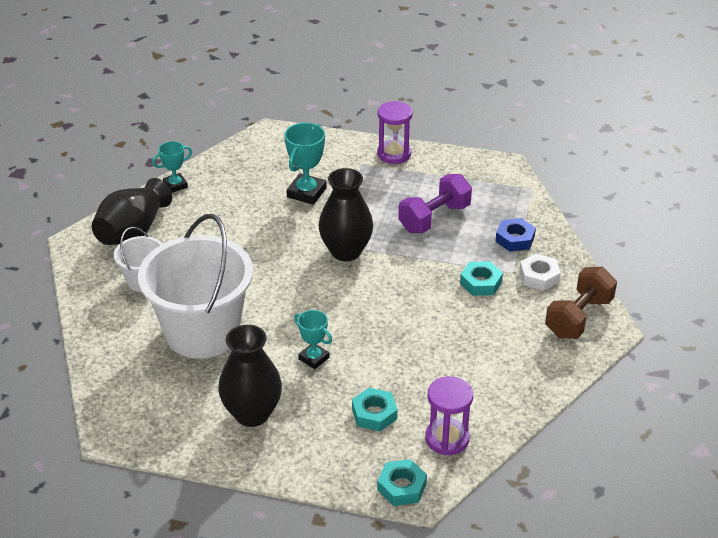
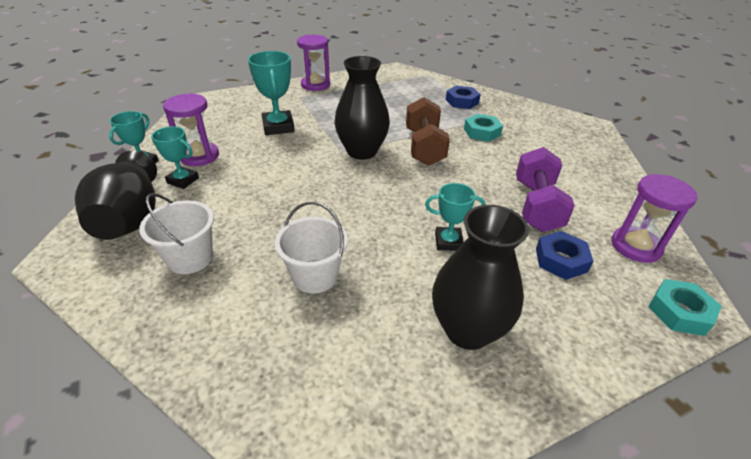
camera: 40 degrees left, 0 degrees up
white bucket [138,214,253,359] -> white bucket [275,201,348,294], size x0.48
turquoise nut [352,388,398,431] -> blue nut [536,231,593,280]
purple dumbbell [398,174,472,233] -> purple dumbbell moved to [516,147,575,232]
white nut [519,254,561,291] -> none
brown dumbbell [545,267,617,339] -> brown dumbbell moved to [406,97,450,166]
none -> turquoise trophy [151,126,199,189]
none -> purple hourglass [163,93,219,166]

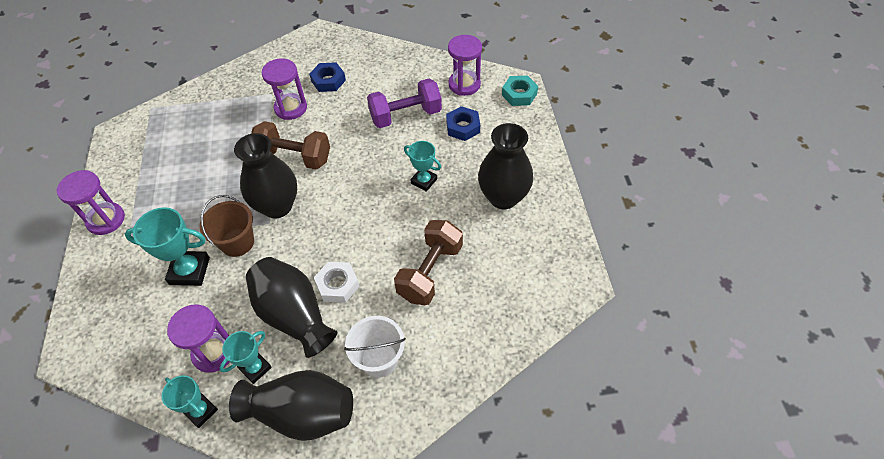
camera: 70 degrees left, 15 degrees up
white bucket [275,201,348,294] -> brown dumbbell [394,220,463,305]
turquoise trophy [425,183,486,251] -> turquoise trophy turned 75 degrees counterclockwise [404,141,441,192]
blue nut [446,86,481,109] -> blue nut moved to [309,62,346,92]
turquoise nut [464,114,503,142] -> purple hourglass [262,58,307,120]
purple dumbbell [516,147,575,232] -> purple dumbbell turned 45 degrees counterclockwise [367,79,442,128]
none -> brown bucket [199,195,254,257]
none -> black vase [246,257,338,358]
none -> white nut [314,262,359,303]

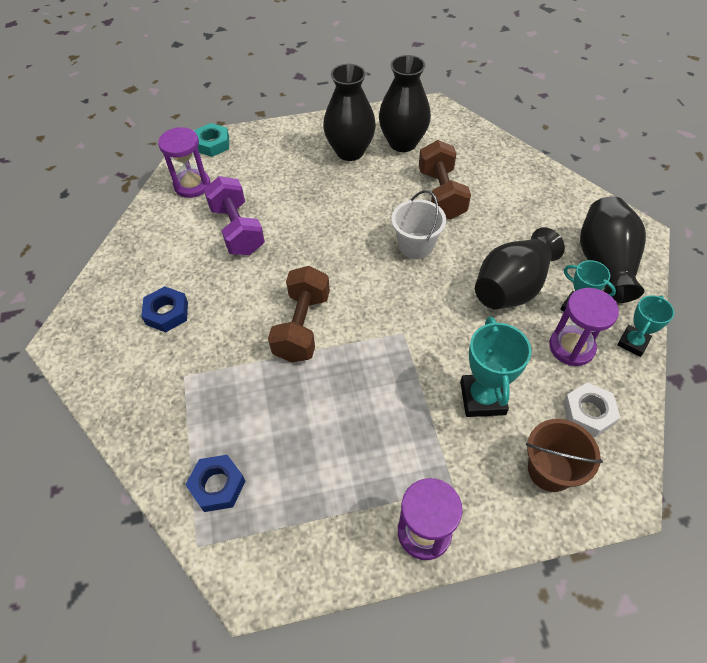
camera: 95 degrees left, 0 degrees up
brown bucket [199,195,254,257] -> brown bucket moved to [526,419,603,492]
black vase [234,133,297,218] -> black vase moved to [379,55,431,152]
purple hourglass [262,58,307,120] -> none
white nut [314,262,359,303] -> white nut moved to [563,382,620,437]
white bucket [344,316,406,378] -> white bucket moved to [391,190,446,259]
brown dumbbell [394,220,463,305] -> brown dumbbell turned 60 degrees clockwise [419,140,471,220]
turquoise trophy [404,141,441,192] -> none
blue nut [446,106,480,141] -> blue nut moved to [185,455,246,512]

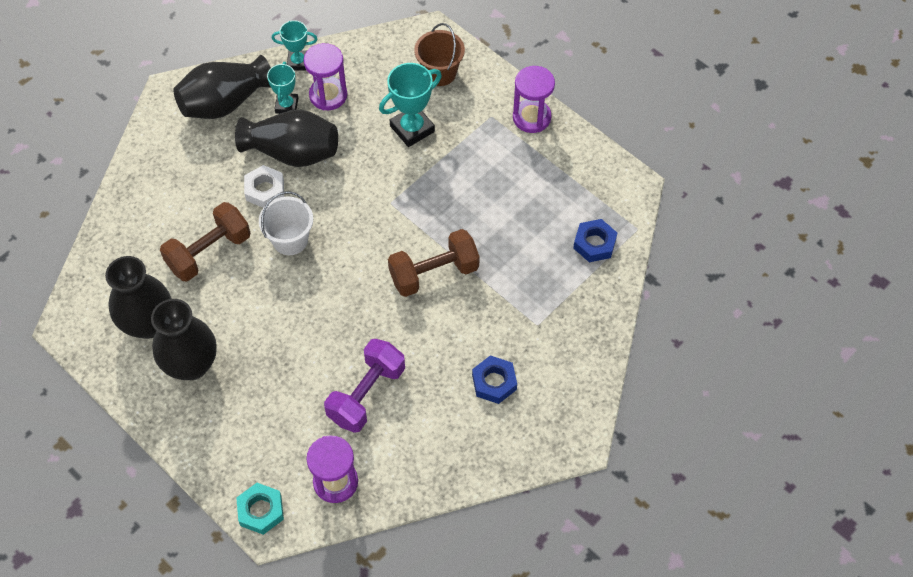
camera: 125 degrees left, 5 degrees up
white nut [563,382,620,437] -> white nut moved to [244,165,284,208]

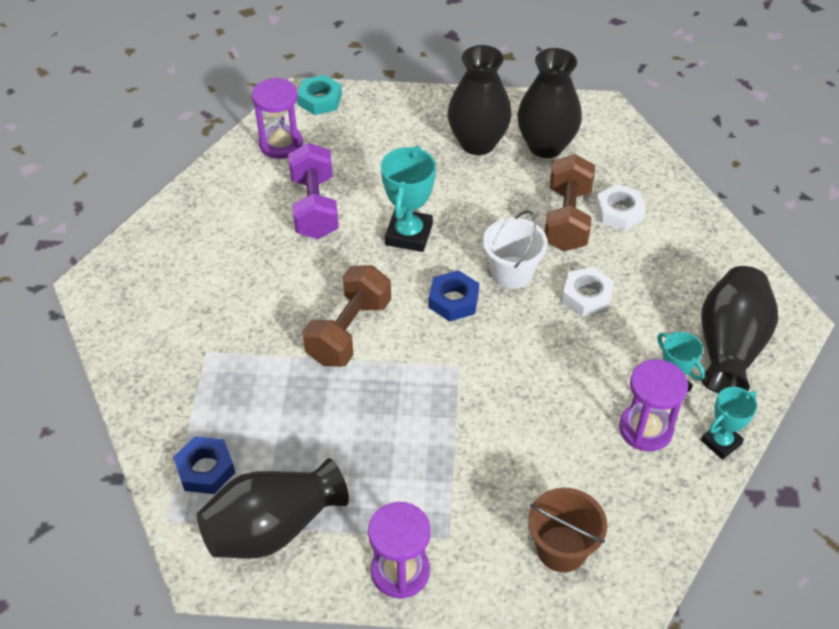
camera: 140 degrees right, 10 degrees down
black vase [235,110,338,167] -> black vase moved to [197,458,349,559]
turquoise trophy [379,63,442,147] -> turquoise trophy moved to [381,146,436,252]
blue nut [472,355,517,404] -> blue nut moved to [429,270,479,321]
none -> white nut [595,184,646,230]

